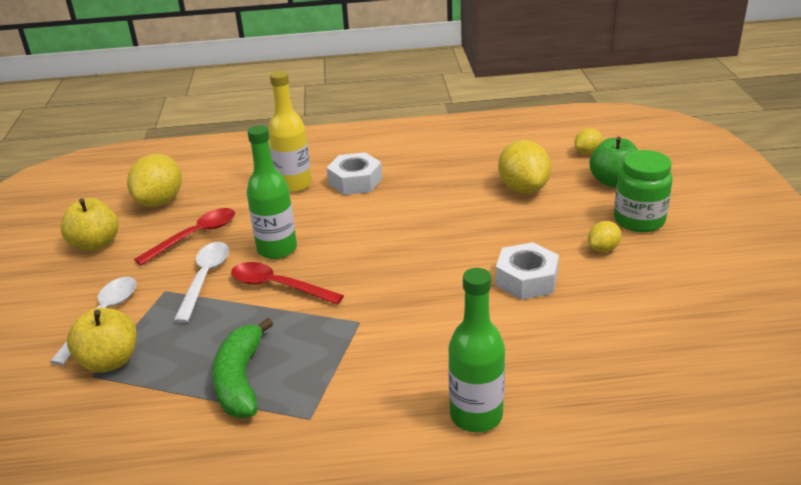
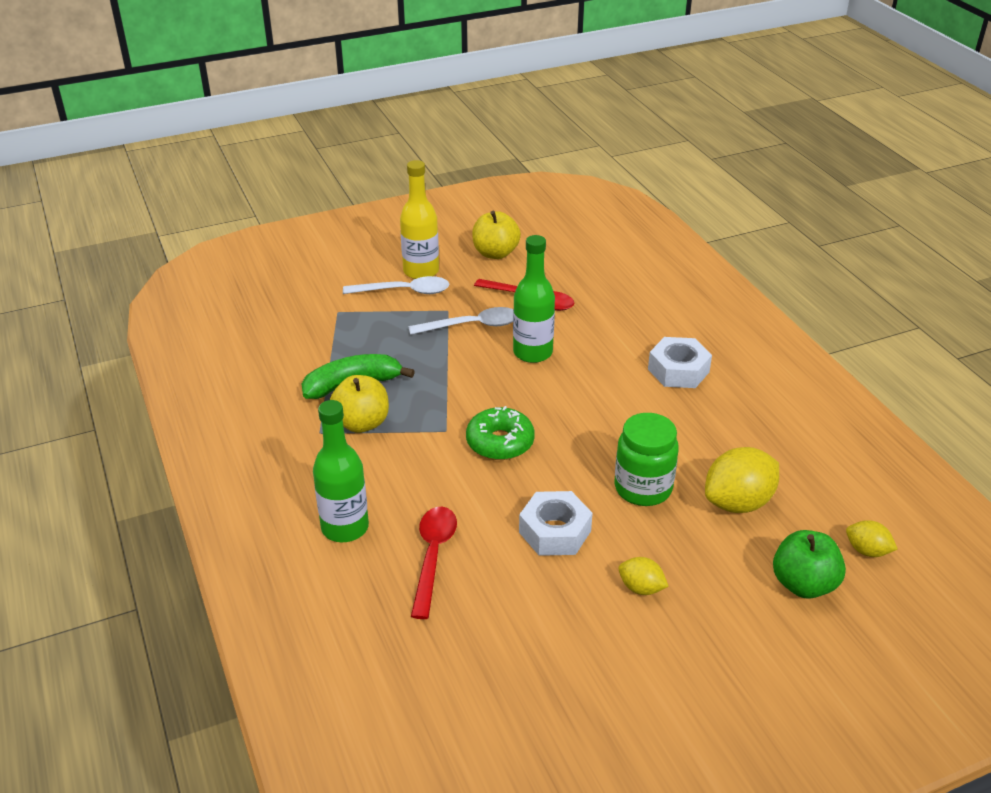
camera: 70 degrees right, 5 degrees up
yellow apple [67,308,137,373] -> yellow apple moved to [330,375,389,433]
yellow lemon [127,154,182,207] -> none
red spoon [231,262,344,305] -> red spoon moved to [411,507,457,619]
yellow bottle [268,71,312,193] -> yellow bottle moved to [400,160,439,279]
green jar [614,150,673,232] -> green jar moved to [614,413,679,506]
none -> green donut [466,406,535,460]

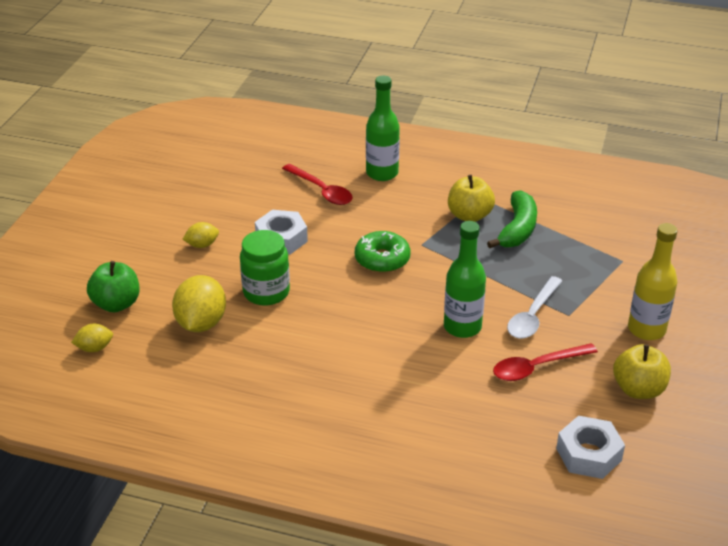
camera: 130 degrees right, 0 degrees up
white spoon [343,276,450,294] -> none
white nut [648,337,712,388] -> white nut moved to [556,416,625,479]

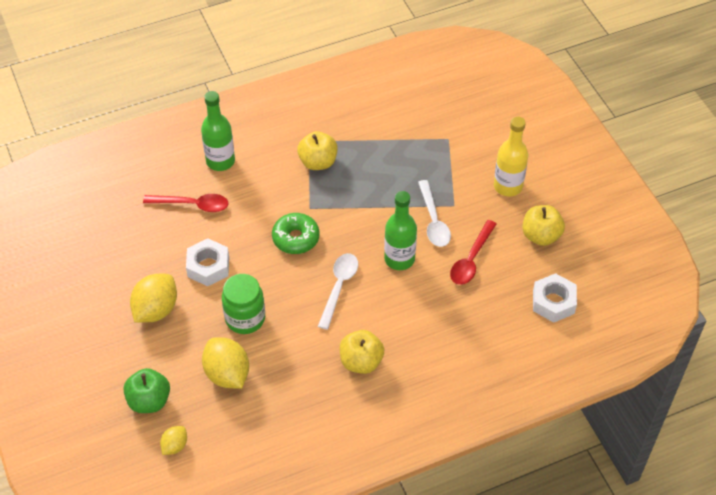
camera: 40 degrees left, 15 degrees up
yellow lemon [183,222,219,248] -> yellow lemon [130,274,177,323], size x1.87
green banana [487,190,537,248] -> none
none -> white spoon [318,253,358,330]
none -> yellow apple [340,330,385,374]

